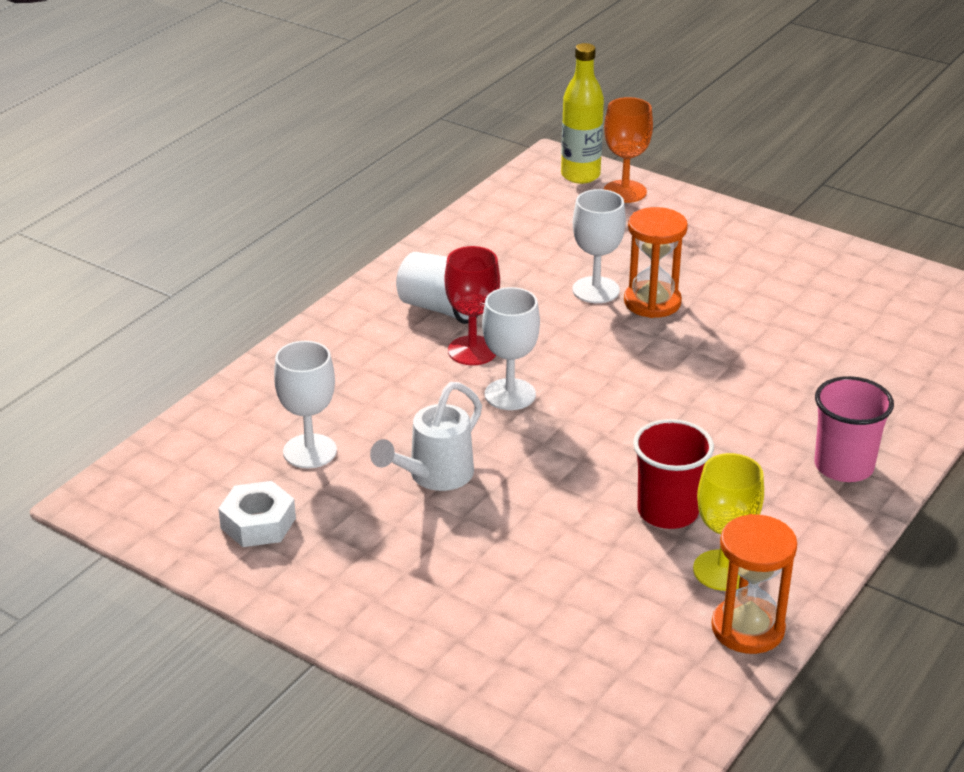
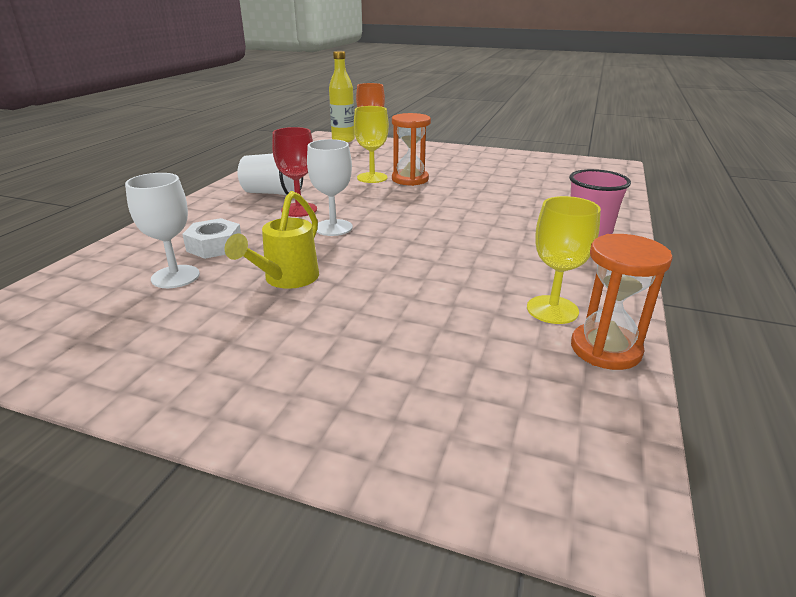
camera: 15 degrees left, 5 degrees down
white nut [218,481,296,547] -> white nut moved to [182,218,241,259]
white watering can [370,382,482,491] -> yellow watering can [225,191,319,289]
white goblet [572,189,626,303] -> yellow goblet [354,106,389,183]
red cup [633,419,714,529] -> none

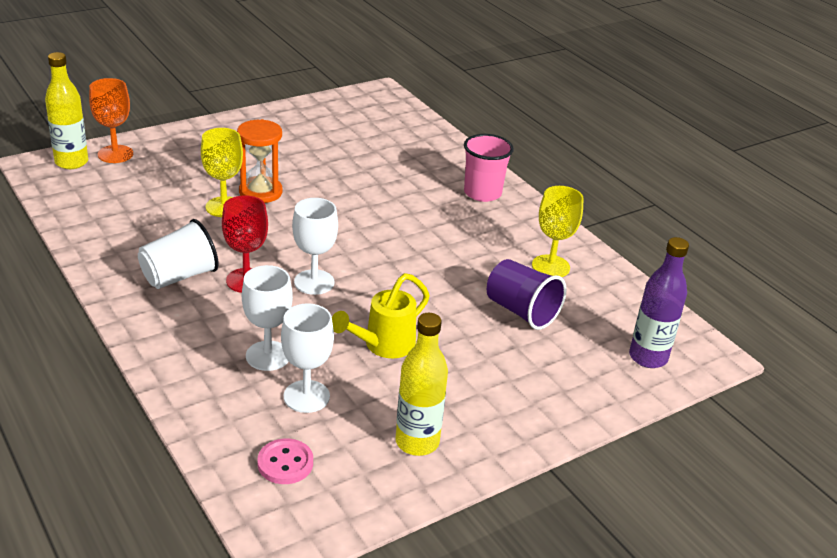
camera: 55 degrees left, 5 degrees up
white nut [182,218,241,259] -> white goblet [242,265,293,371]
yellow watering can [225,191,319,289] -> yellow watering can turned 75 degrees clockwise [332,273,430,358]
orange hourglass [571,234,673,370] -> none
none -> pink button [257,438,313,484]
none -> yellow bottle [395,313,448,456]
none -> purple cup [487,259,567,330]
none -> purple bottle [629,237,689,368]

